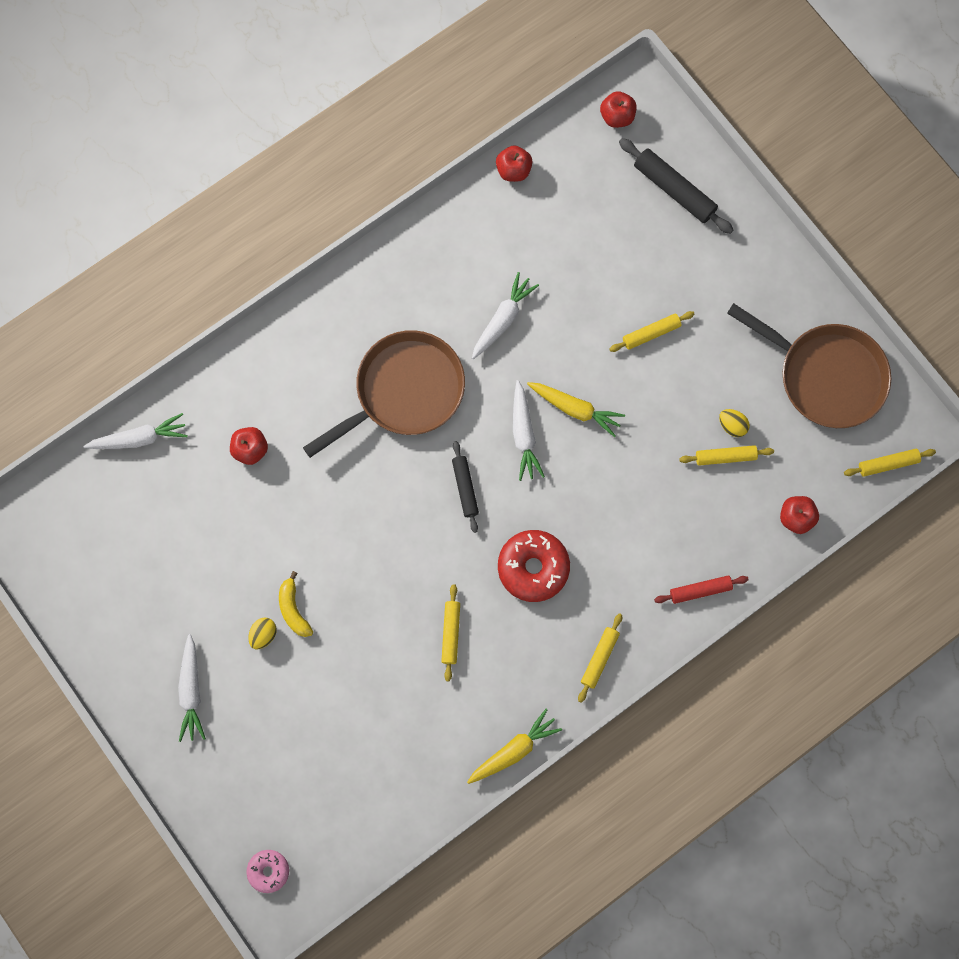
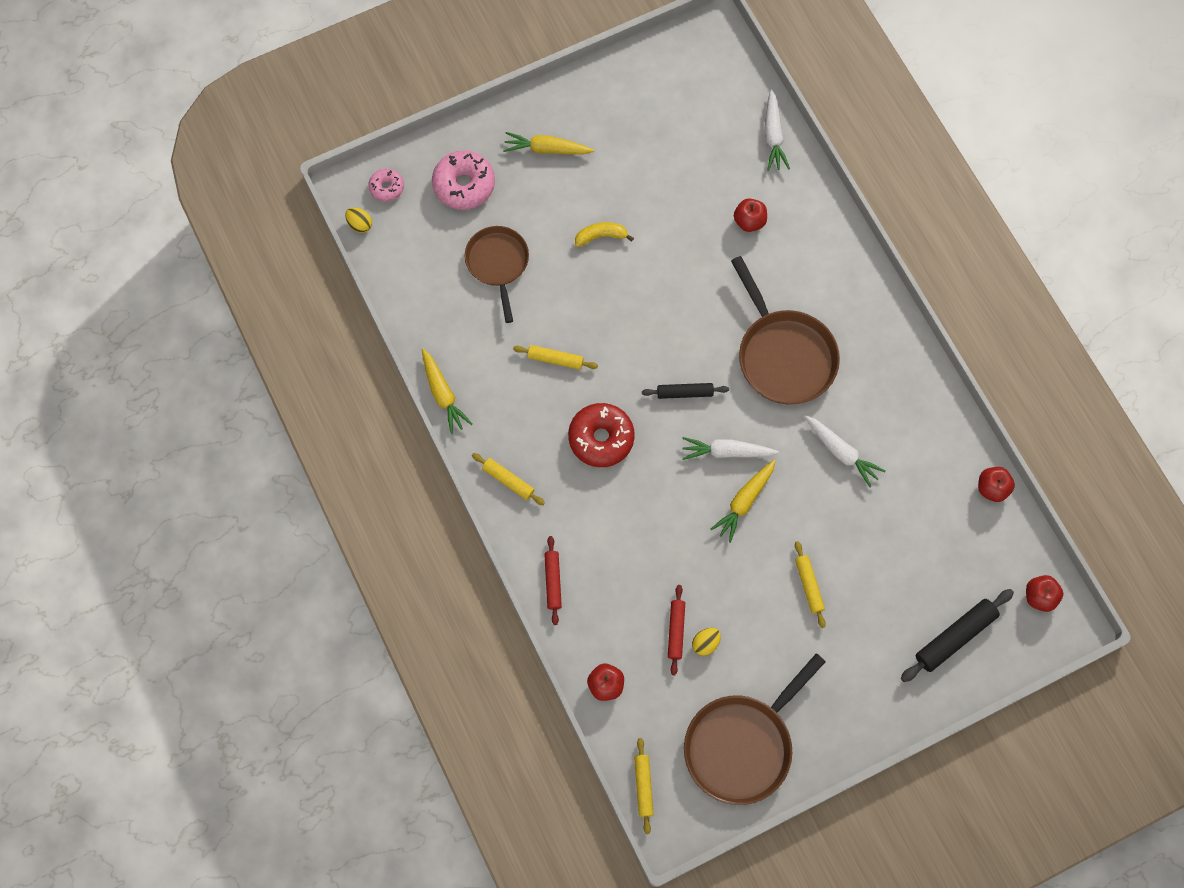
camera: 100 degrees right, 5 degrees down
white carrot [178,634,206,742] -> yellow carrot [503,132,594,154]
yellow egg [248,618,277,649] -> yellow egg moved to [345,208,372,233]
yellow rolling pin [679,445,774,466] -> red rolling pin [668,585,685,675]
none -> pink donut [432,150,495,210]
none -> brown pan [464,226,529,323]

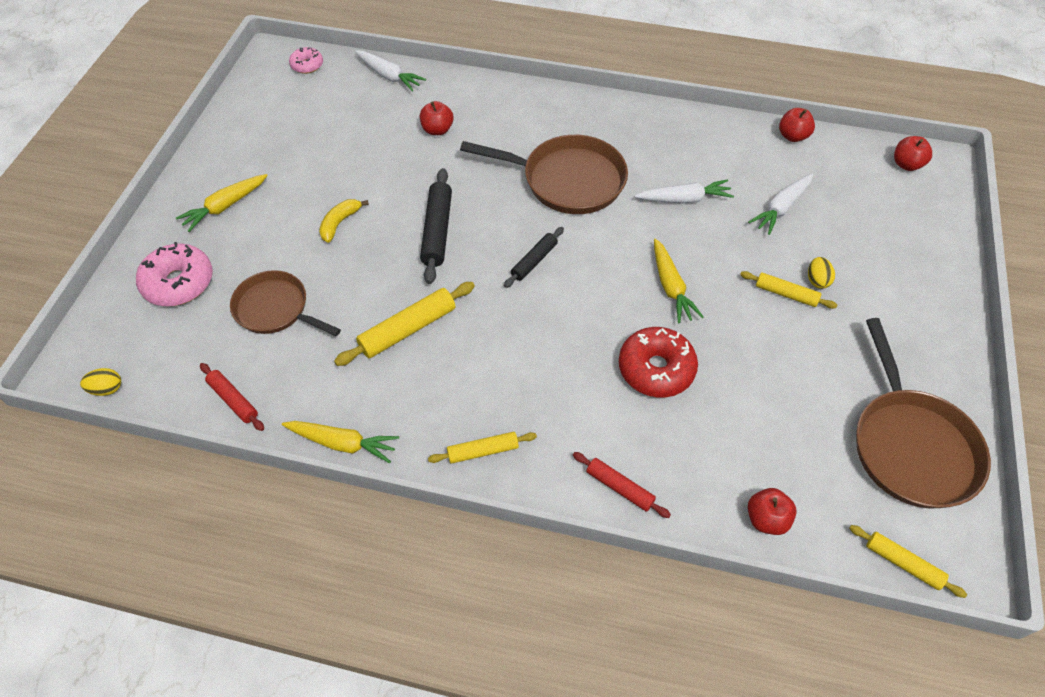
camera: 50 degrees left, 15 degrees down
pink donut [368,168,404,202] -> pink donut moved to [289,47,323,74]
yellow rolling pin [513,345,598,370] -> yellow rolling pin [334,282,475,366], size x1.60
red donut [568,403,635,467] -> red donut moved to [619,327,698,397]
red rolling pin [668,585,685,675] -> red rolling pin moved to [200,363,264,431]
white carrot [682,437,779,460] -> white carrot moved to [748,174,813,235]
yellow egg [692,628,721,656] -> yellow egg moved to [808,257,835,289]
black rolling pin [901,589,1014,682] -> black rolling pin moved to [420,168,452,284]

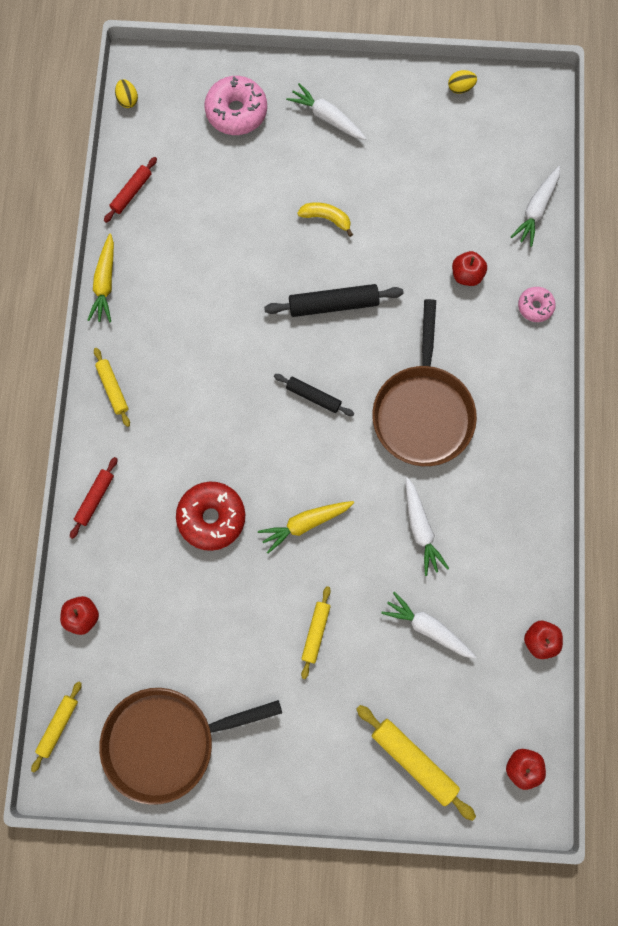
camera: 80 degrees right, 20 degrees up
yellow carrot [176,174,268,232] -> white carrot [286,83,367,140]
brown pan [230,270,341,336] -> none
pink donut [289,47,323,74] -> pink donut moved to [518,287,556,322]
yellow rolling pin [334,282,475,366] -> yellow rolling pin moved to [357,705,476,821]
yellow egg [808,257,835,289] -> yellow egg moved to [448,70,477,94]

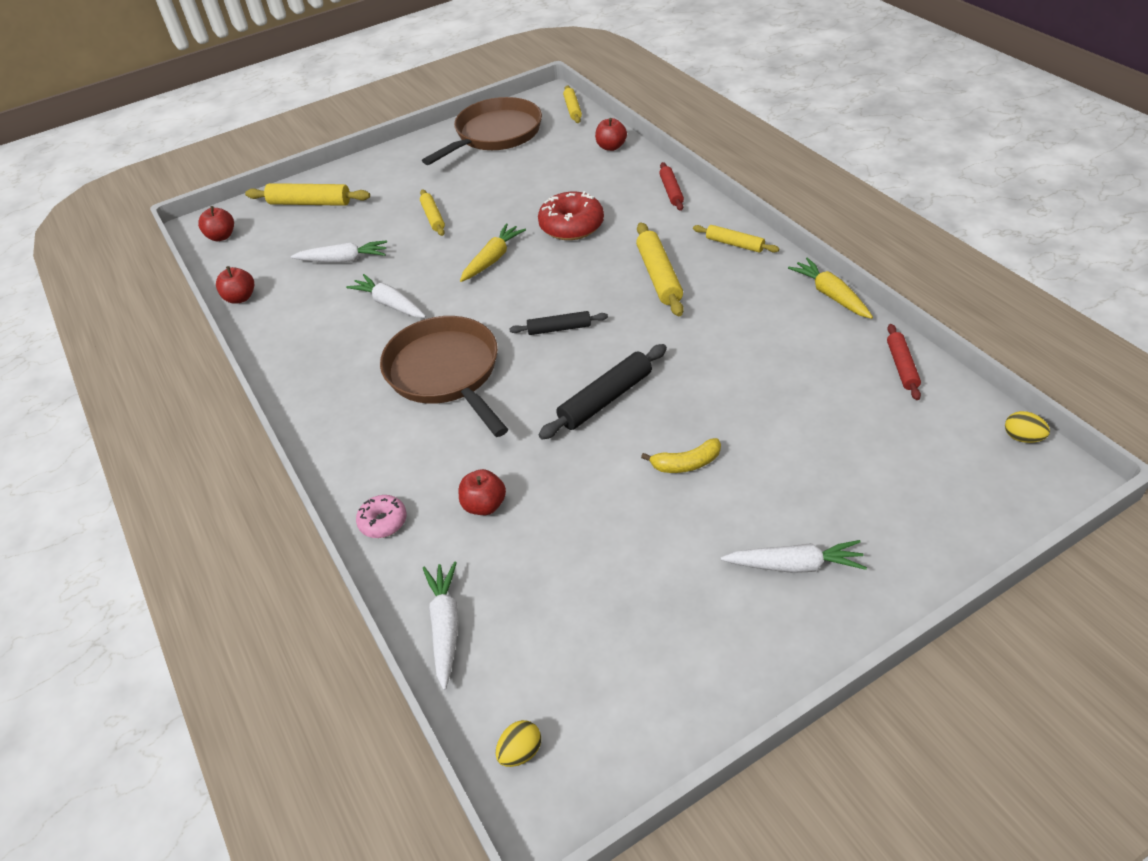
camera: 150 degrees right, 30 degrees down
pink donut [205,76,267,135] -> none
yellow egg [448,70,477,94] -> yellow egg moved to [496,720,541,767]
none -> yellow rolling pin [636,223,684,316]

